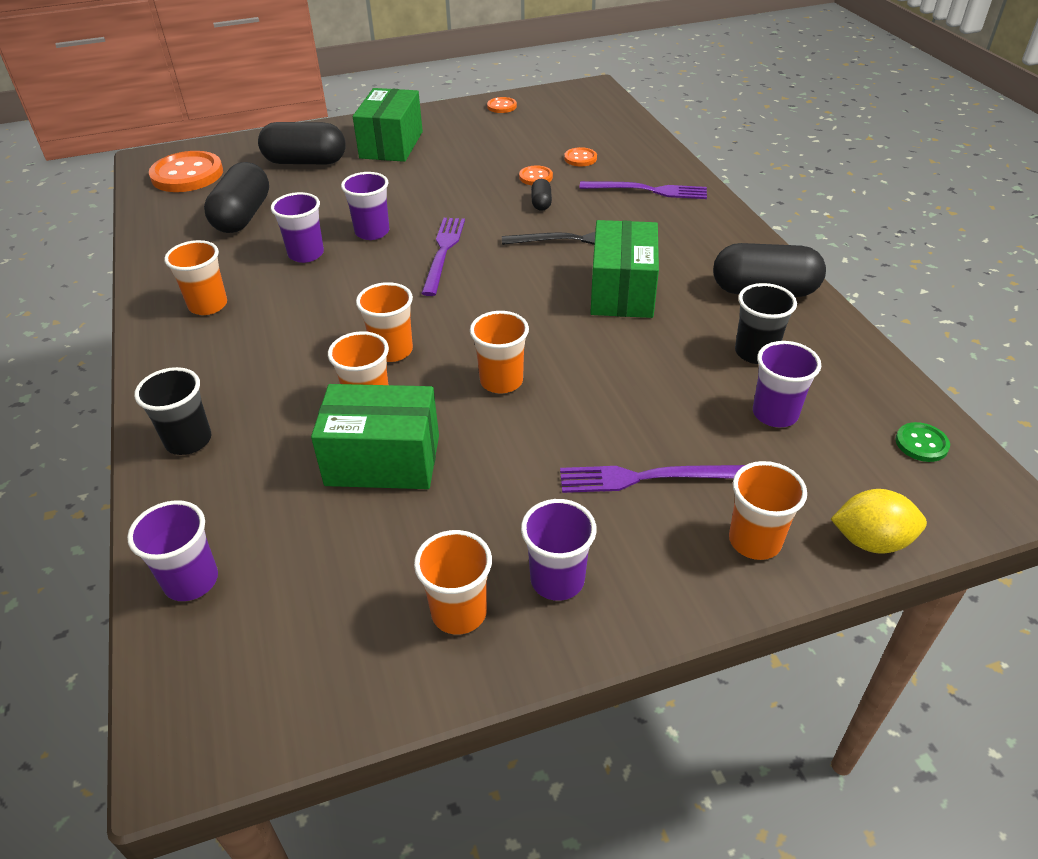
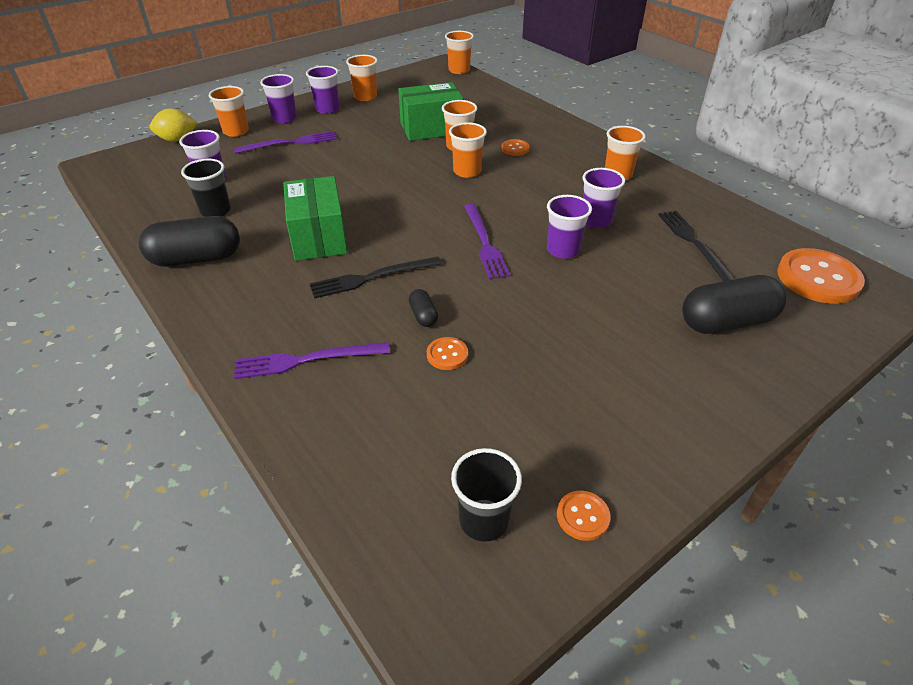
camera: 160 degrees right, 0 degrees up
purple cup [127,500,218,601] -> purple cup moved to [260,74,297,123]
black cup [134,367,211,455] -> black cup moved to [451,448,522,542]
black capsule [204,162,269,233] -> black fork [658,211,735,281]
green box [353,88,423,162] -> none
orange cup [470,311,529,393] -> orange cup moved to [445,31,474,74]
orange button [564,147,597,166] -> orange button moved to [501,139,530,156]
green button [895,422,950,462] -> none

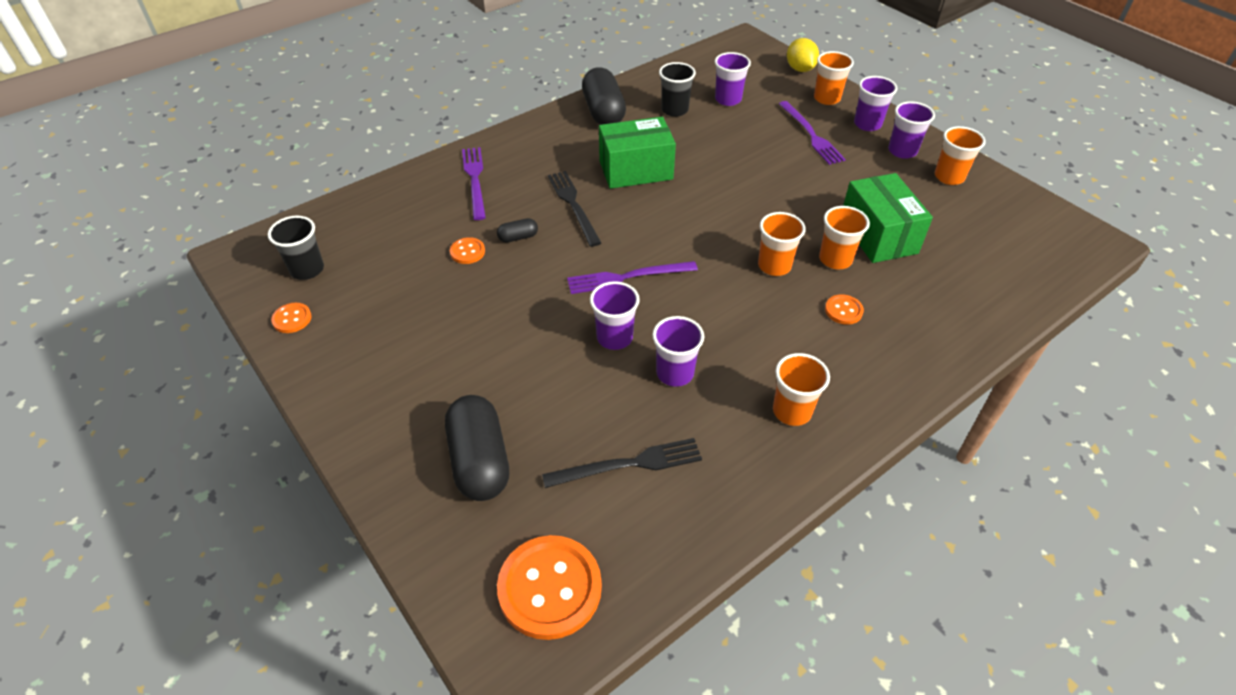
camera: 90 degrees right, 5 degrees up
orange cup [445,31,474,74] -> none

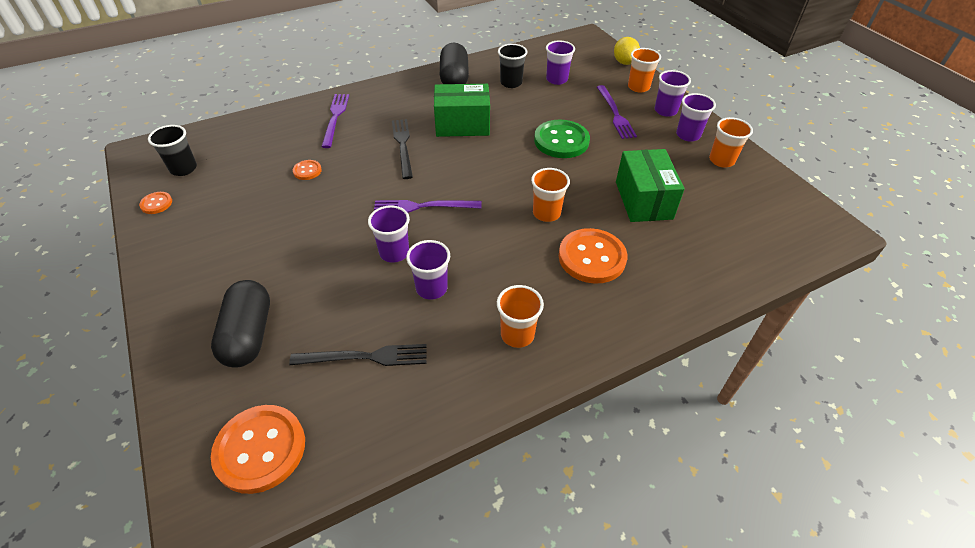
camera: 10 degrees right, 0 degrees up
black capsule [497,218,538,243] -> none
orange cup [819,206,870,269] -> none
orange button [825,294,864,325] -> orange button [559,228,627,284], size x2.11
none -> green button [534,120,590,158]

